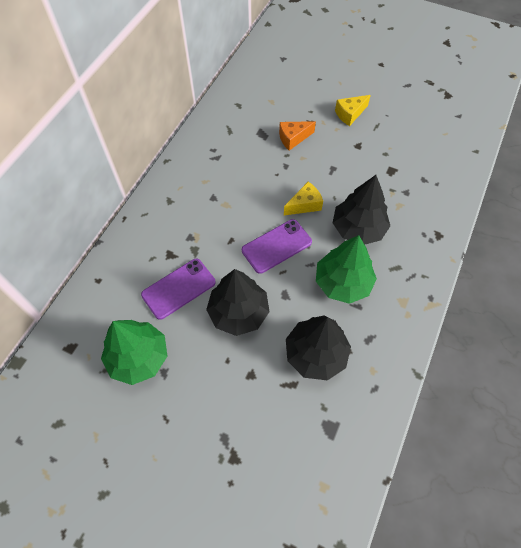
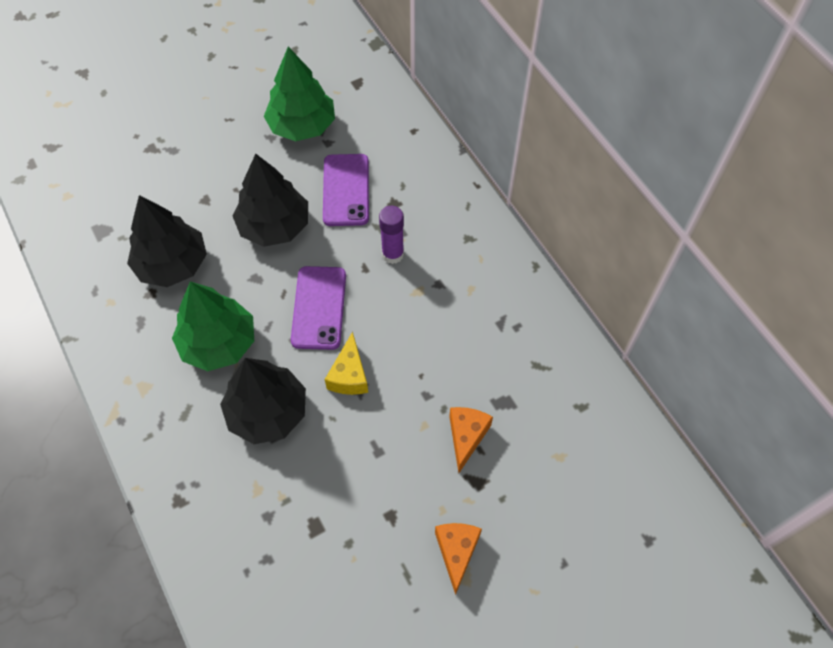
camera: 125 degrees right, 0 degrees up
yellow cheese [335,95,371,126] -> orange cheese [435,523,482,595]
none -> purple glue stick [379,206,404,264]

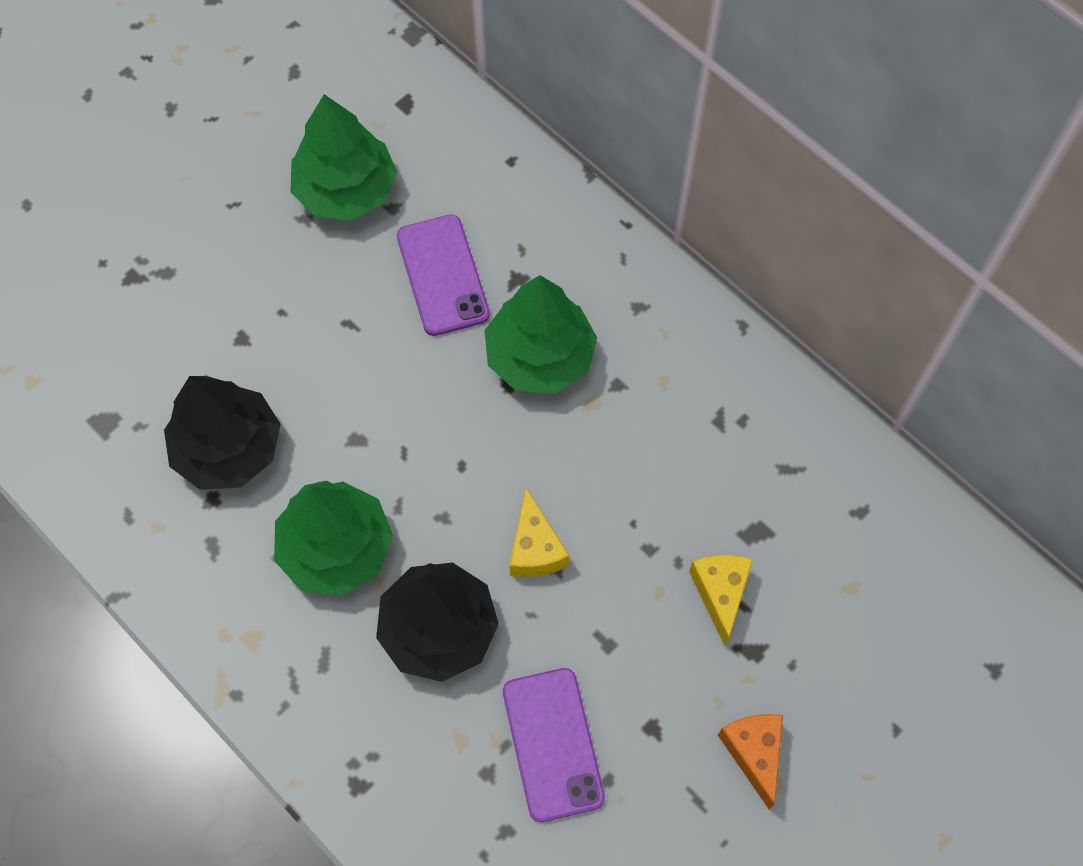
camera: 15 degrees left, 5 degrees up
black tree [233,154,308,247] -> none
purple phone [291,266,346,350] -> purple phone moved to [503,668,605,822]
purple glue stick [379,206,404,264] -> green tree [484,275,597,394]
orange cheese [449,407,493,473] -> yellow cheese [689,555,753,646]

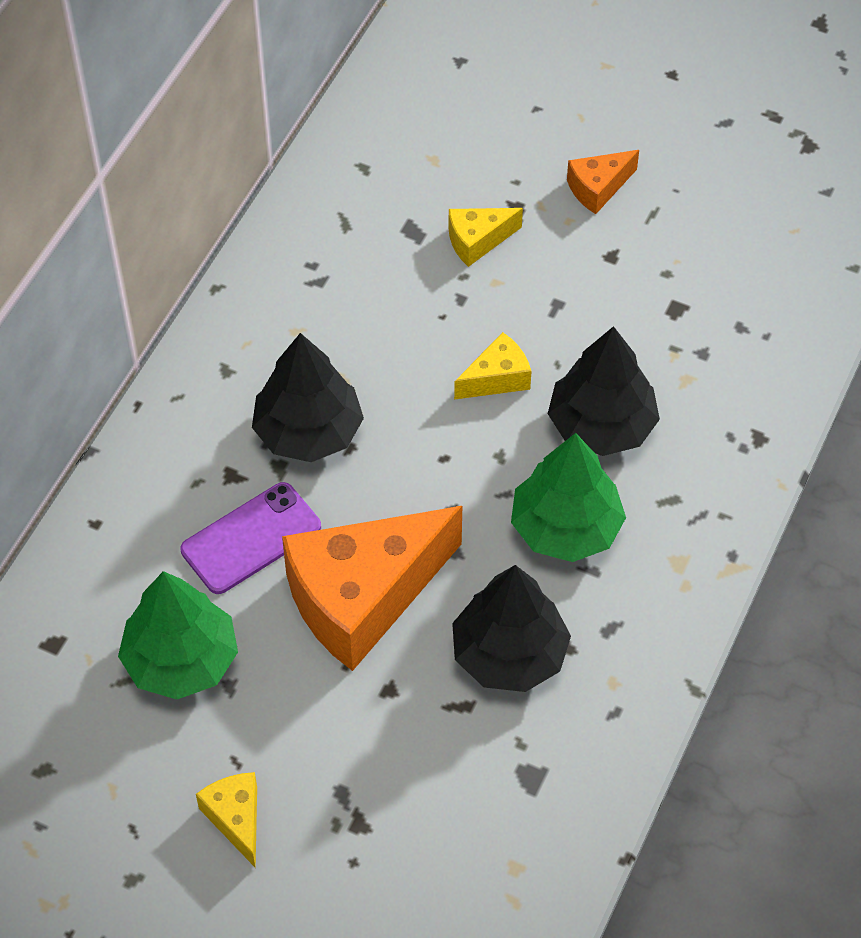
camera: 110 degrees left, 10 degrees down
green tree [484,275,597,394] -> black tree [252,333,364,462]
purple phone [503,668,605,822] -> none
none -> yellow cheese [196,772,257,868]
none -> orange cheese [282,506,462,671]

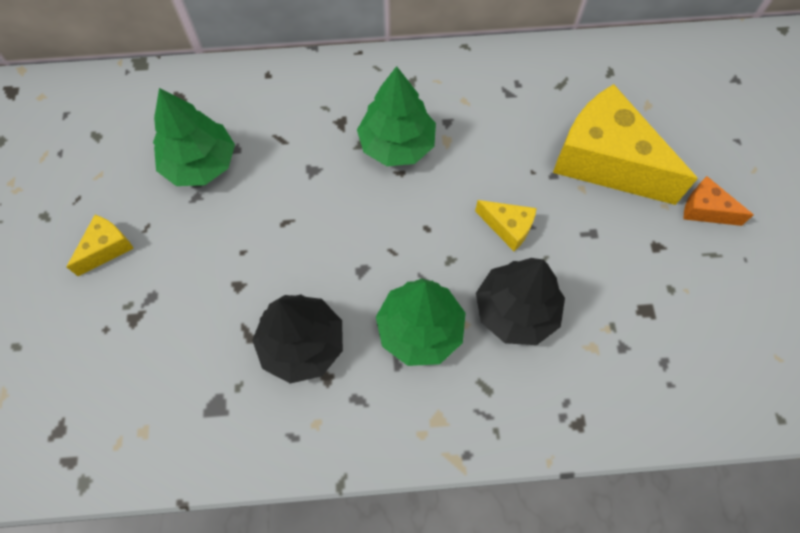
camera: 60 degrees right, 10 degrees up
purple phone [180,482,321,594] -> none
black tree [252,333,364,462] -> green tree [357,66,436,166]
orange cheese [282,506,462,671] -> none
yellow cheese [448,208,523,267] -> yellow cheese [553,84,698,205], size x2.20

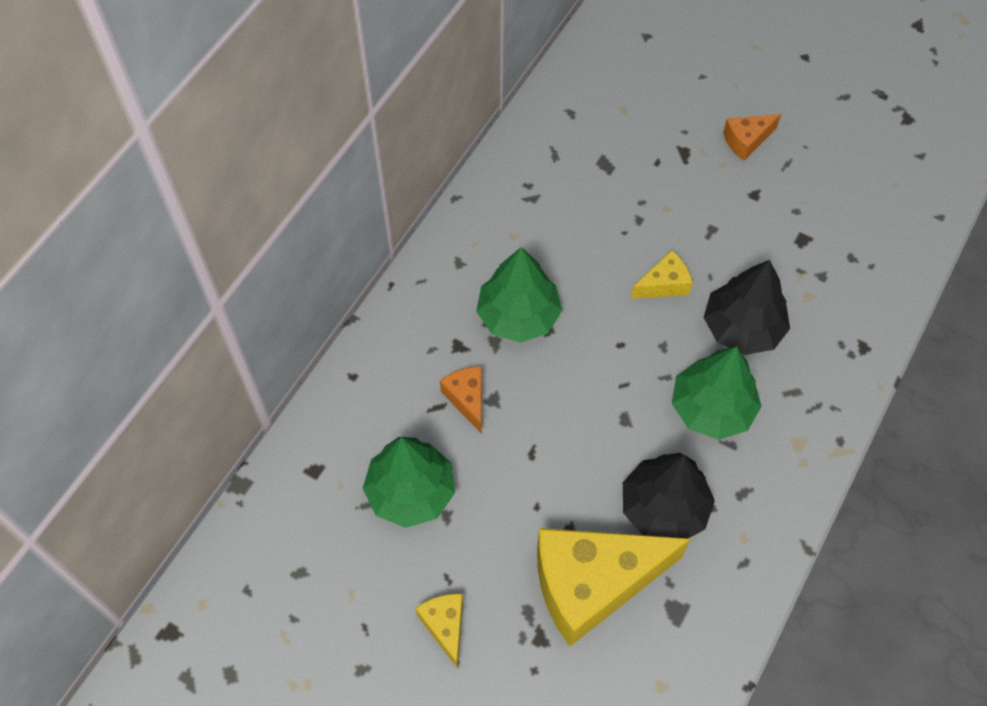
camera: 55 degrees left, 5 degrees down
yellow cheese [553,84,698,205] -> yellow cheese moved to [537,528,690,646]
none -> orange cheese [440,366,482,433]

